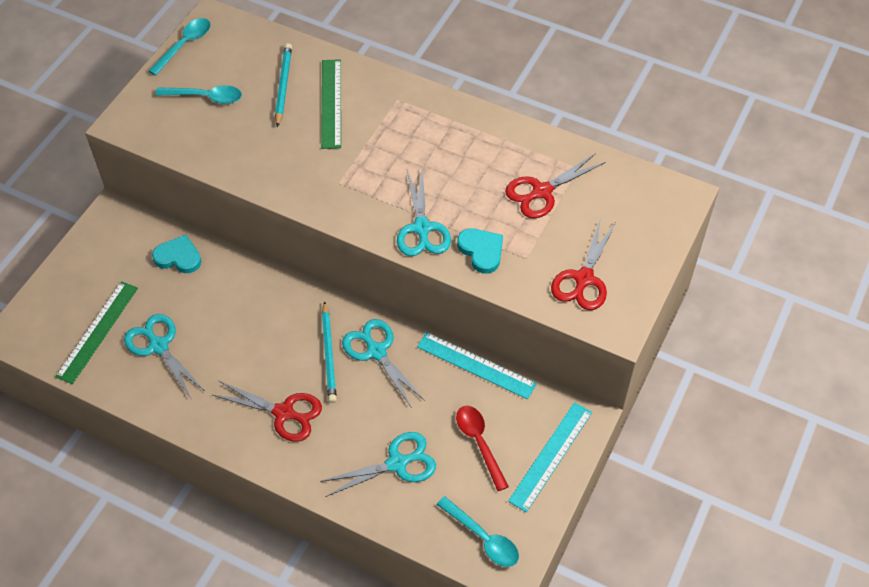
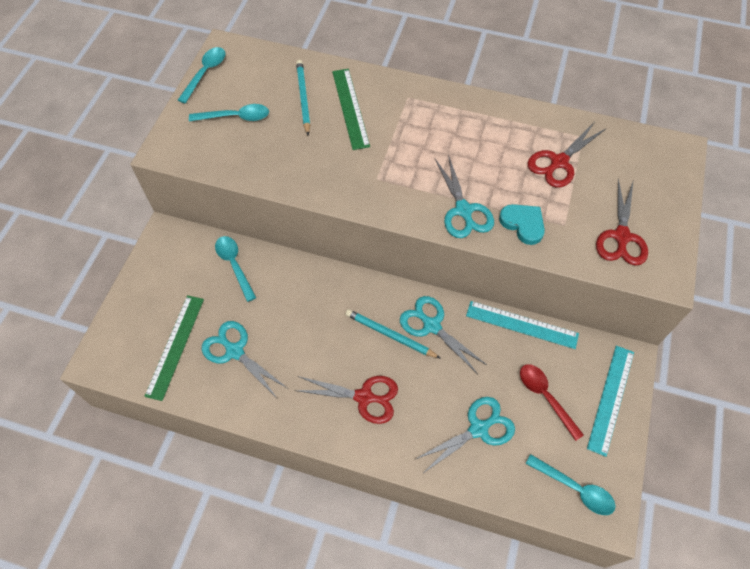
camera: 10 degrees left, 5 degrees up
turquoise heart [152,235,201,273] -> turquoise spoon [215,236,256,302]
turquoise pencil [322,301,337,403] -> turquoise pencil turned 135 degrees clockwise [345,309,441,359]

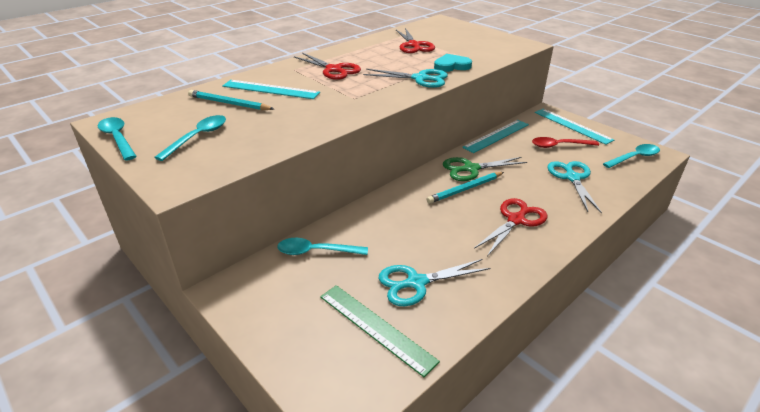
camera: 60 degrees left, 25 degrees down
green ruler [332,69,370,150] -> turquoise ruler [222,80,320,99]
turquoise scissors [400,296,487,374] -> green scissors [443,157,527,181]
red scissors [596,179,648,266] -> red scissors moved to [294,53,361,80]

